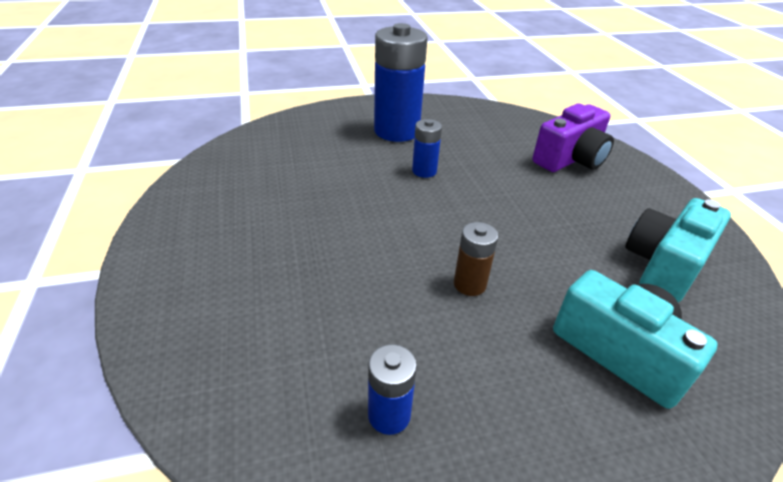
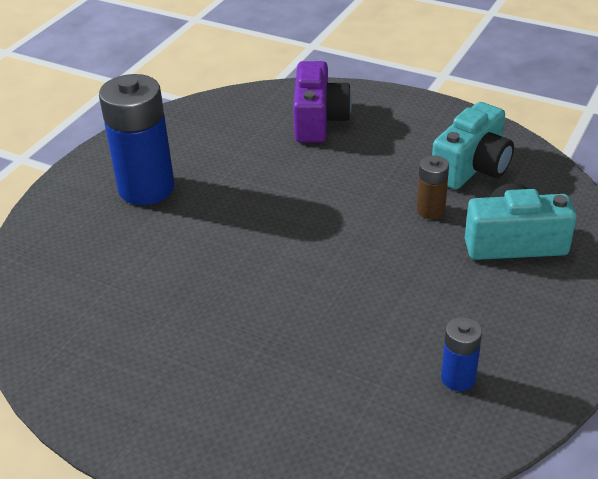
camera: 45 degrees left, 0 degrees up
blue battery [412,119,442,178] -> none
brown battery [454,222,498,296] -> brown battery moved to [417,155,449,219]
turquoise camera [625,198,731,302] -> turquoise camera turned 135 degrees counterclockwise [432,102,514,190]

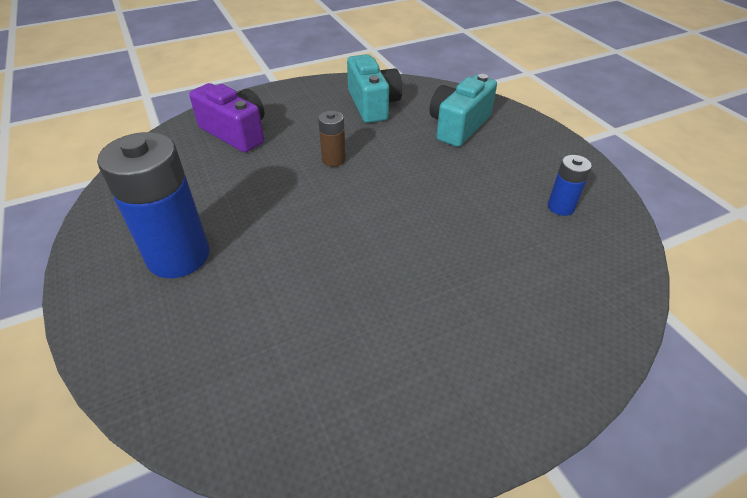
camera: 55 degrees left, 5 degrees up
brown battery [417,155,449,219] -> brown battery moved to [318,111,346,167]

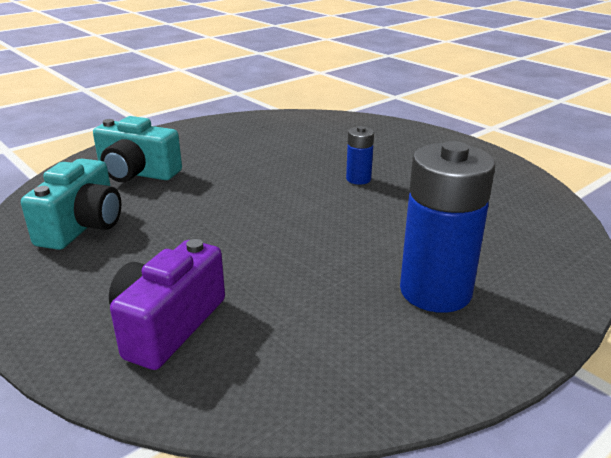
camera: 105 degrees left, 15 degrees down
brown battery [318,111,346,167] -> none
turquoise camera [347,54,402,123] -> turquoise camera turned 135 degrees clockwise [21,158,121,250]
blue battery [548,155,592,216] -> blue battery moved to [346,126,374,185]

